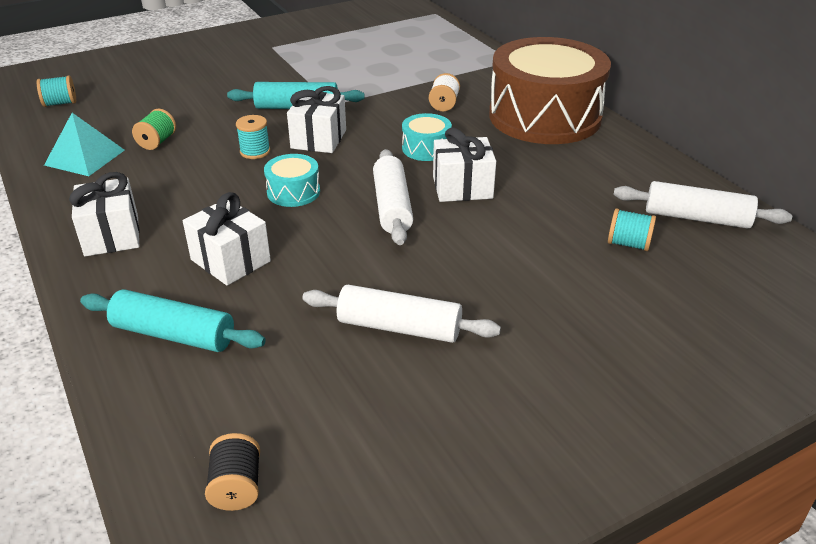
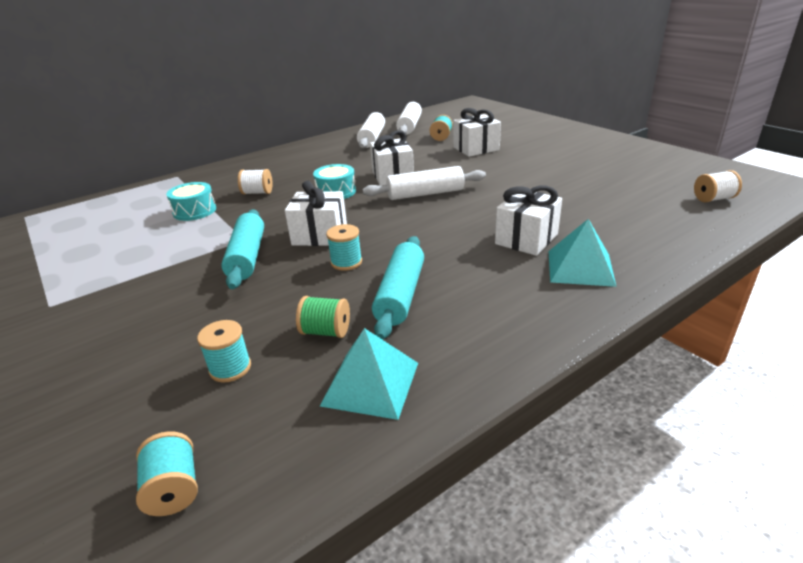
camera: 95 degrees left, 5 degrees down
white gift [69,172,140,256] -> white gift moved to [453,108,501,157]
turquoise rolling pin [80,290,266,352] -> turquoise rolling pin moved to [372,236,424,340]
black spool [205,433,260,511] -> white spool [694,170,742,203]
turquoise drum [264,154,320,207] -> turquoise drum moved to [166,182,216,221]
white rolling pin [303,285,501,343] -> white rolling pin moved to [357,112,385,148]
brown drum [489,37,611,144] -> none
none -> turquoise spool [197,320,251,383]
none -> turquoise pyramid [549,219,617,287]

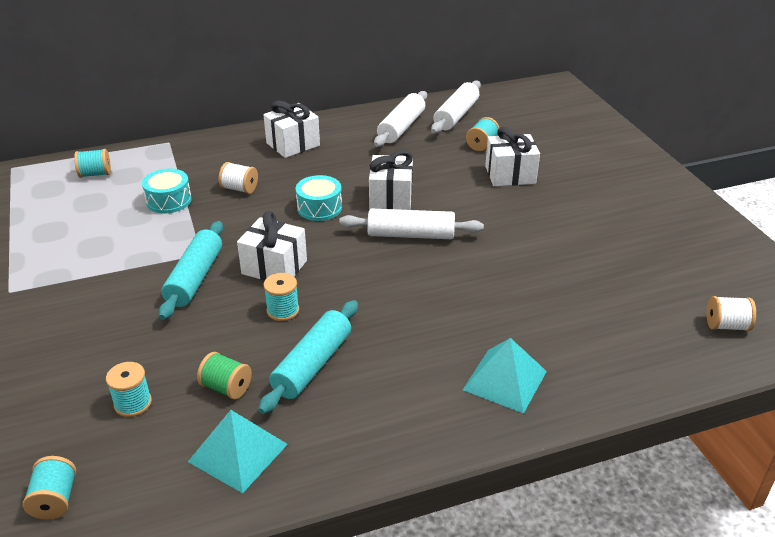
camera: 15 degrees right, 5 degrees up
white gift [495,186,562,256] -> white gift moved to [264,101,320,158]
none -> turquoise spool [74,149,111,178]

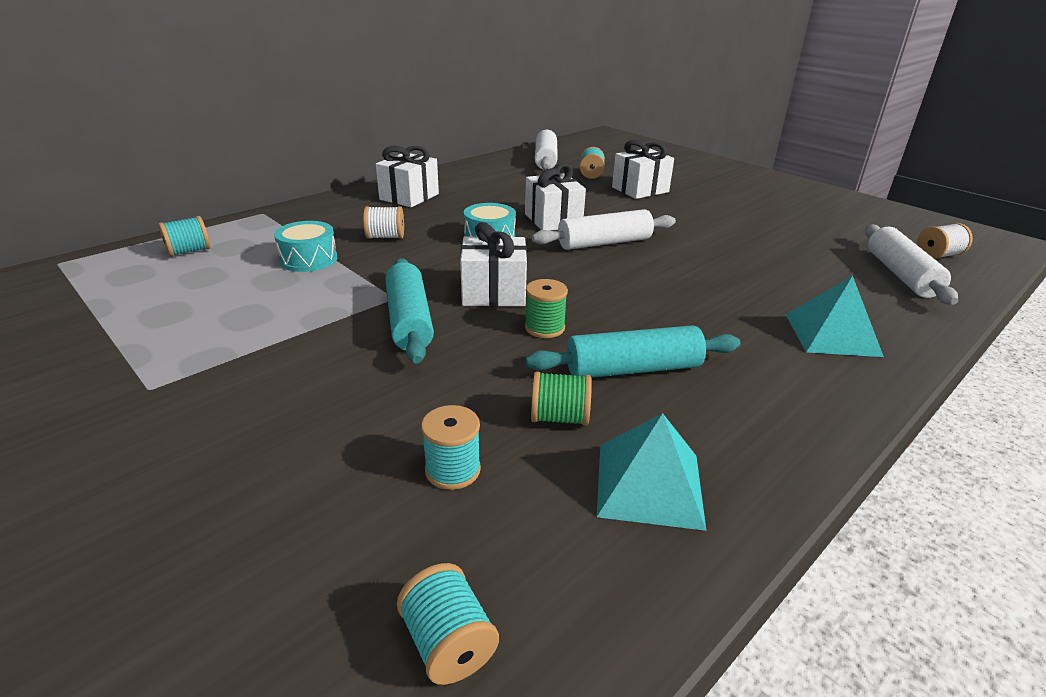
camera: 25 degrees left, 5 degrees down
turquoise rolling pin [258,300,358,414] -> turquoise rolling pin turned 75 degrees clockwise [526,325,740,378]
turquoise spool [263,273,299,321] -> green spool [525,279,568,338]
white rolling pin [374,91,427,147] -> white rolling pin moved to [865,224,958,305]

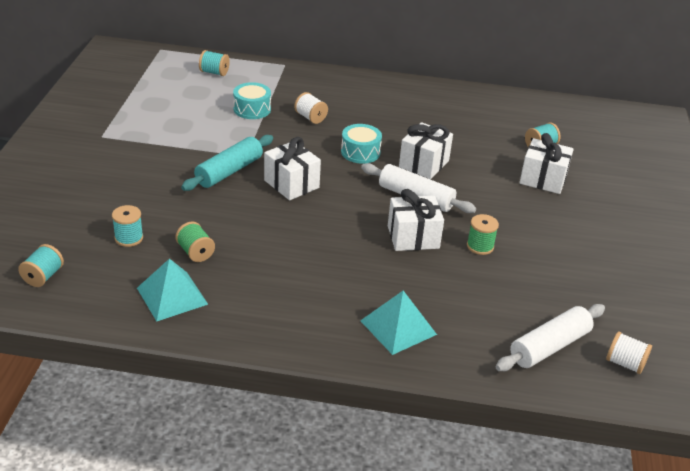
camera: 50 degrees right, 5 degrees up
white gift [376,146,439,207] -> white gift moved to [388,189,444,251]
green spool [525,279,568,338] -> green spool moved to [467,214,499,255]
turquoise rolling pin [526,325,740,378] -> none
white rolling pin [535,130,558,170] -> none

